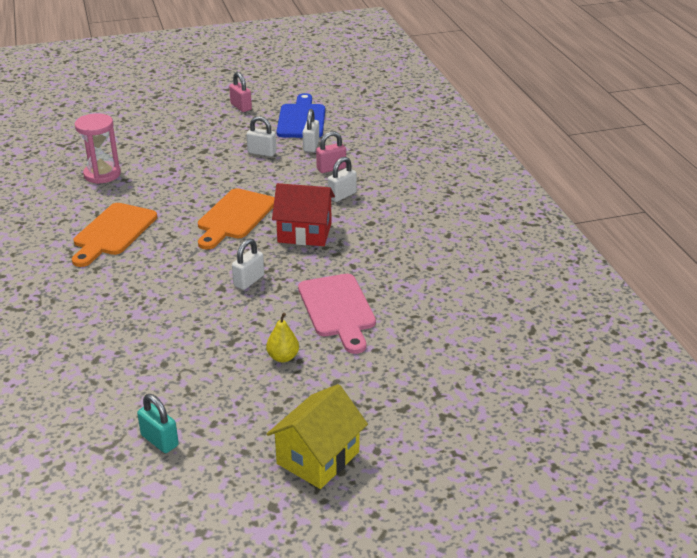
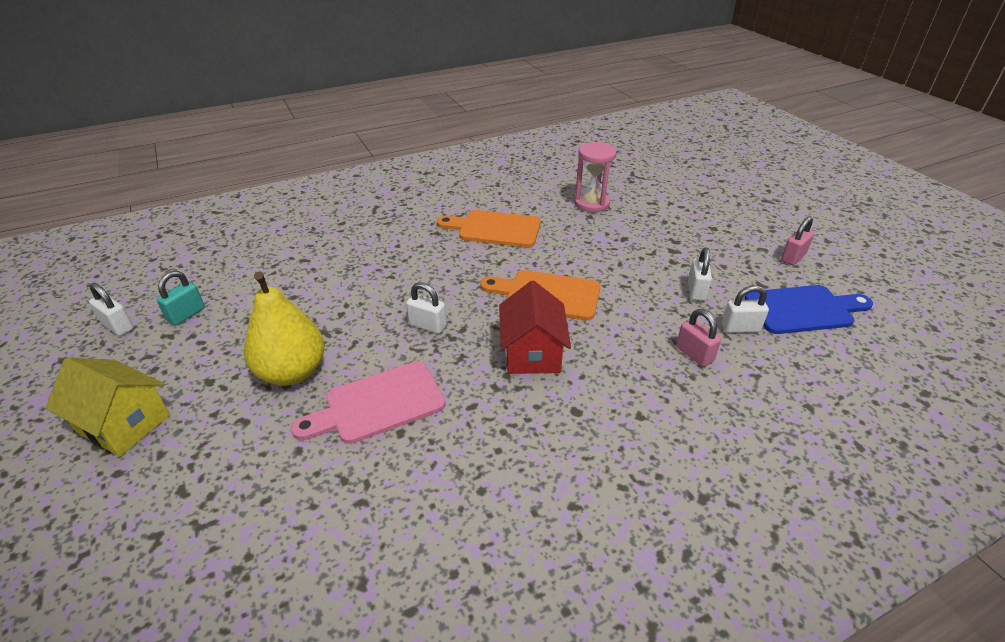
camera: 80 degrees right, 5 degrees up
yellow pear [266,313,299,362] -> yellow pear [244,272,325,386], size x2.13
white padlock [328,157,357,202] -> white padlock moved to [89,283,134,336]

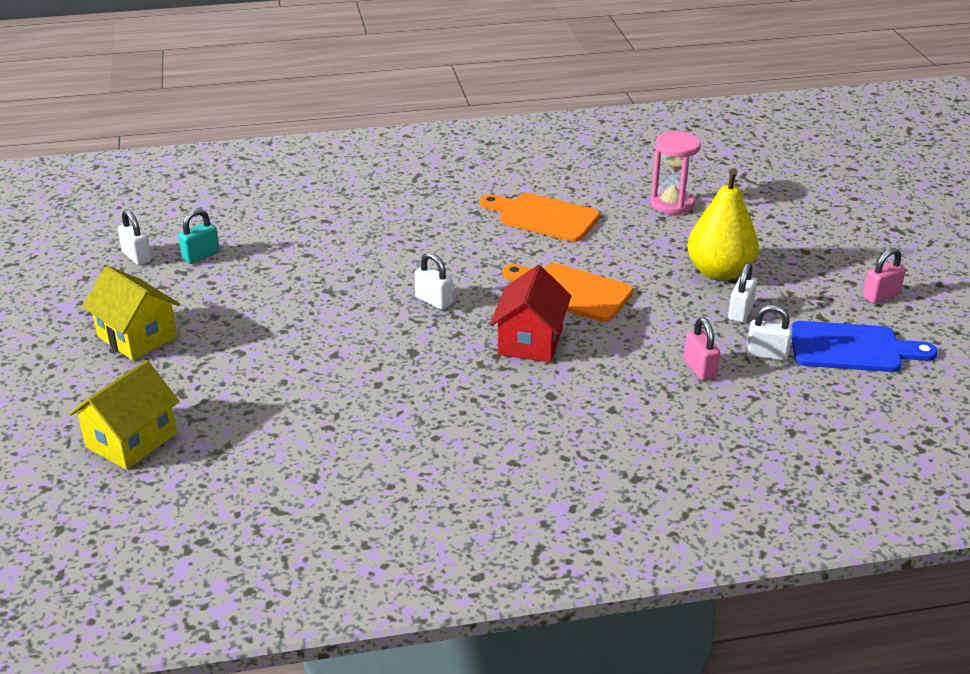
camera: 15 degrees right, 5 degrees down
yellow pear [244,272,325,386] -> yellow pear moved to [687,168,759,281]
pink cutting board [291,361,446,444] -> none
none -> yellow house [69,360,179,470]

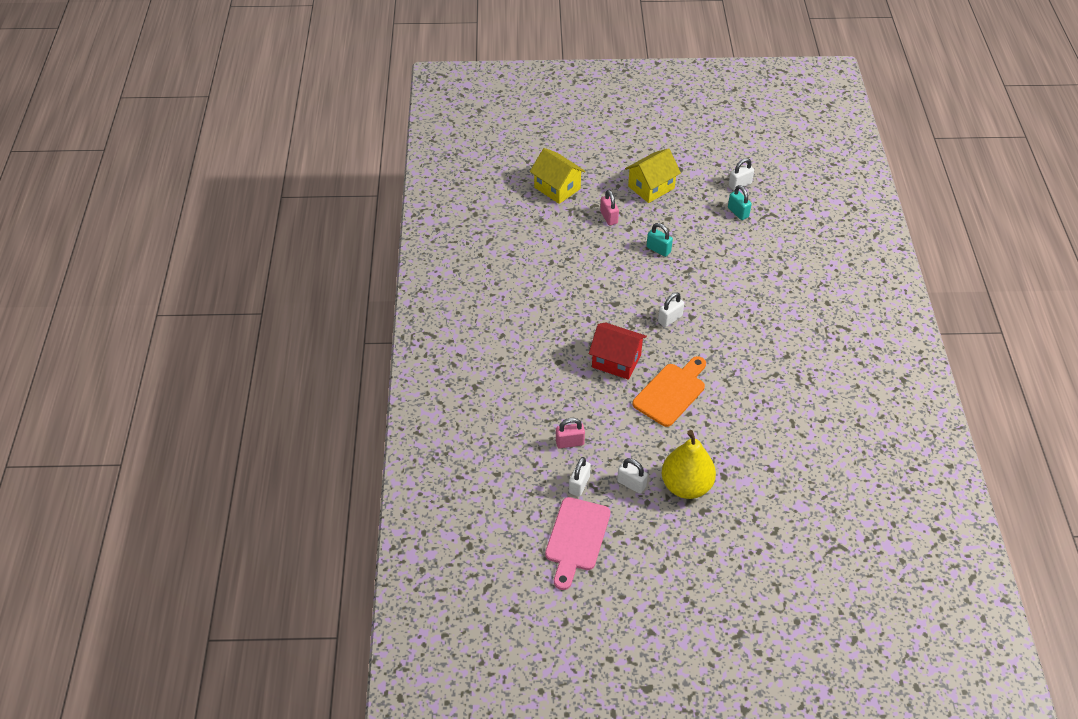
camera: 100 degrees right, 15 degrees up
orange cutting board [480,193,600,242] -> none
pink hourglass [650,131,701,214] -> none
blue cutting board [791,321,938,372] -> pink cutting board [545,497,611,590]
pink padlock [863,248,906,304] -> pink padlock moved to [600,190,619,226]
none -> turquoise padlock [646,223,673,257]

